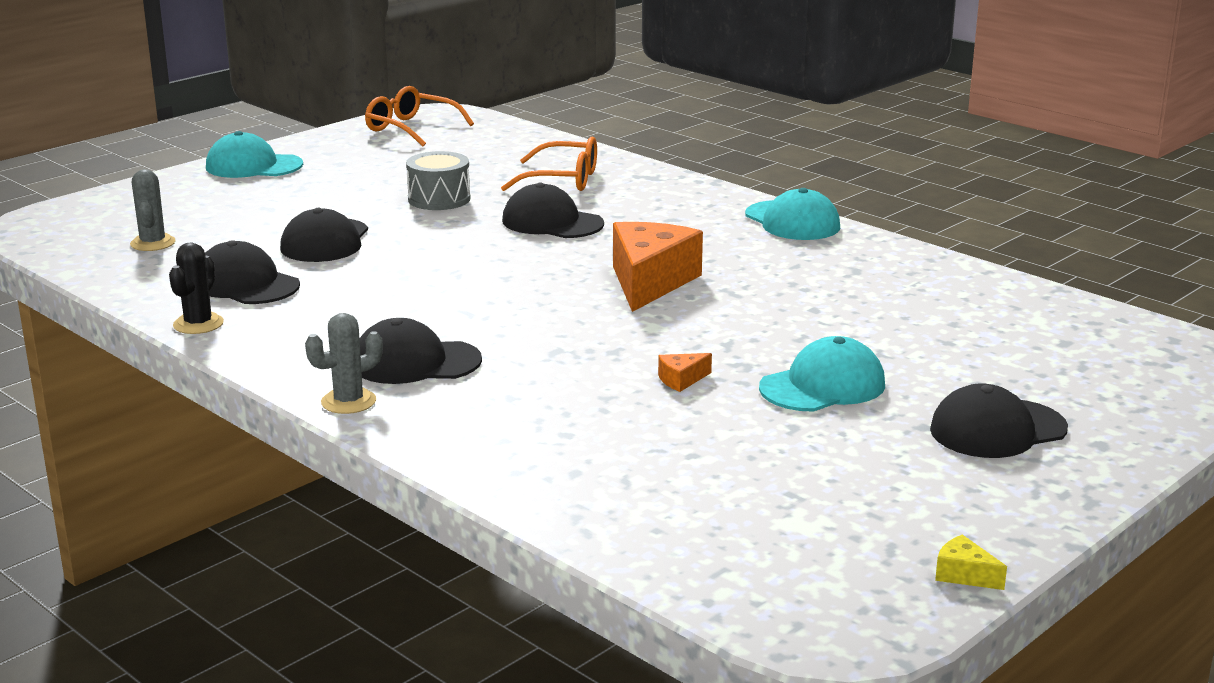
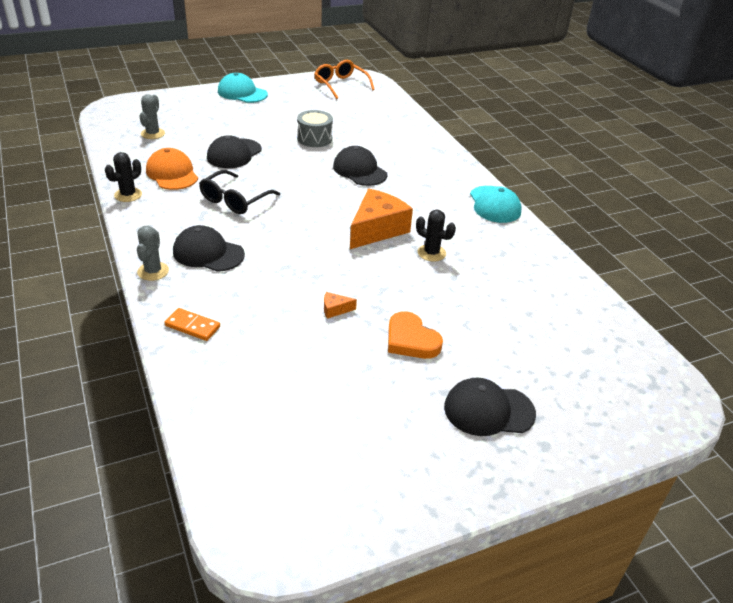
camera: 20 degrees right, 15 degrees up
black cap [205,240,300,304] -> orange cap [146,148,198,190]
grey cactus [305,313,383,414] -> grey cactus turned 75 degrees counterclockwise [137,226,169,281]
orange glasses [501,137,597,191] -> none
turquoise cap [759,336,885,412] -> orange heart [388,311,443,359]
yellow cheese [935,535,1007,590] -> none
none -> orange domino [164,308,220,341]
none -> black glasses [199,170,280,214]
none -> black cactus [416,210,456,261]

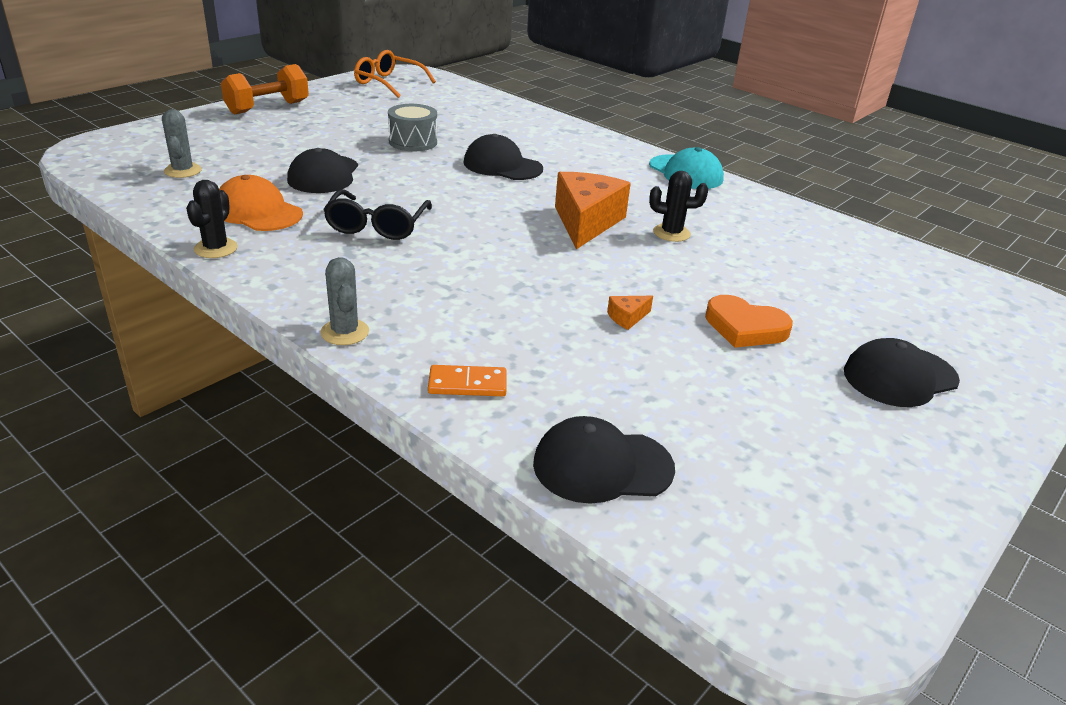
camera: 25 degrees left, 5 degrees down
black cap [173,225,245,272] -> black cap moved to [533,416,675,504]
turquoise cap [218,73,268,103] -> orange dumbbell [221,64,309,114]

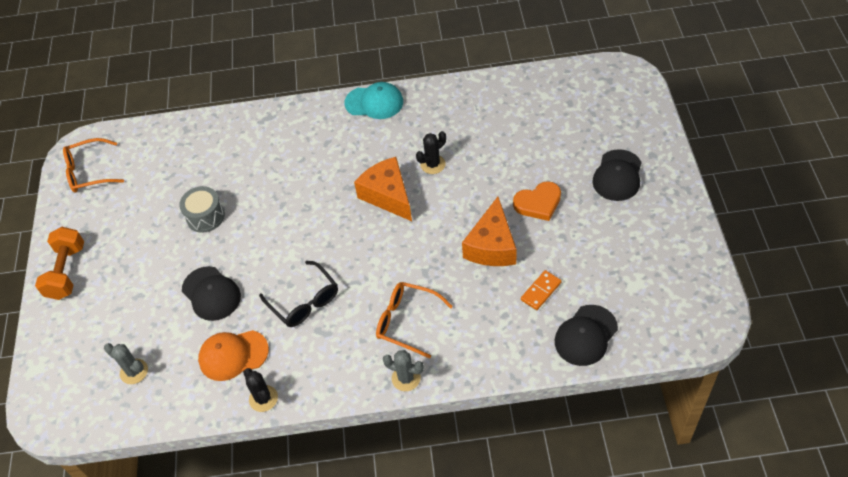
camera: 40 degrees left, 20 degrees up
orange domino [428,365,507,396] -> orange domino moved to [521,270,561,310]
black cap [464,134,543,180] -> none
orange cheese [607,296,653,330] -> orange cheese [462,197,517,266], size x2.45
none -> orange glasses [376,282,453,359]

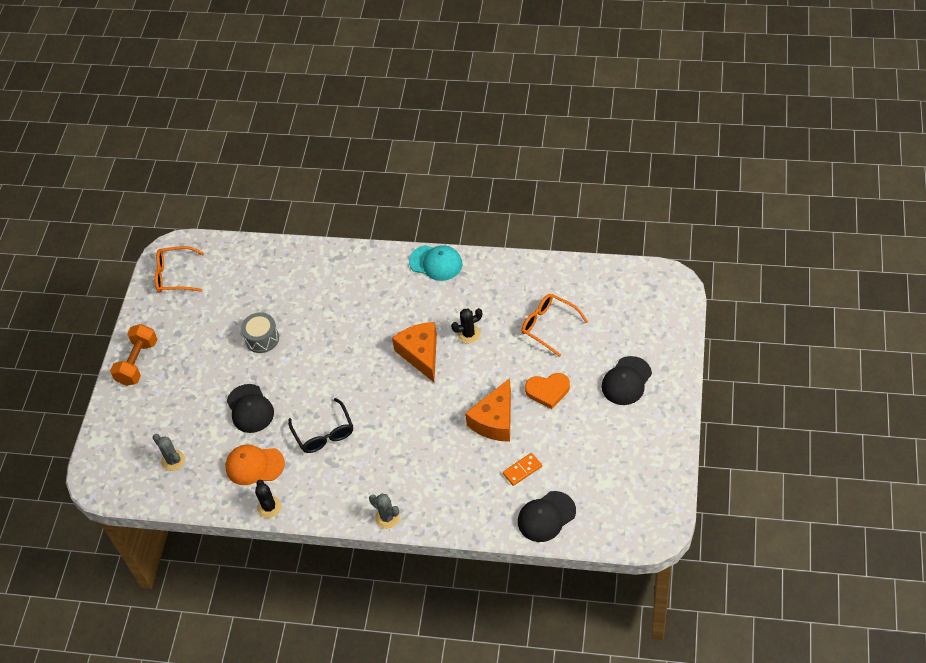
camera: 15 degrees right, 0 degrees up
orange glasses [376,282,453,359] -> orange glasses moved to [522,294,588,357]

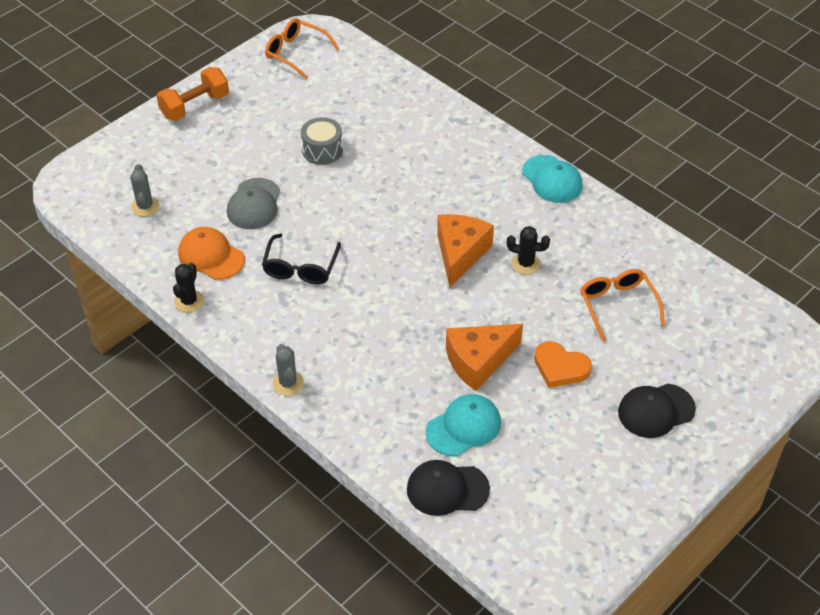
camera: 30 degrees right, 5 degrees down
black cap [227,384,274,433] -> grey cap [227,178,280,229]
orange domino [503,453,542,486] -> turquoise cap [426,394,501,456]

